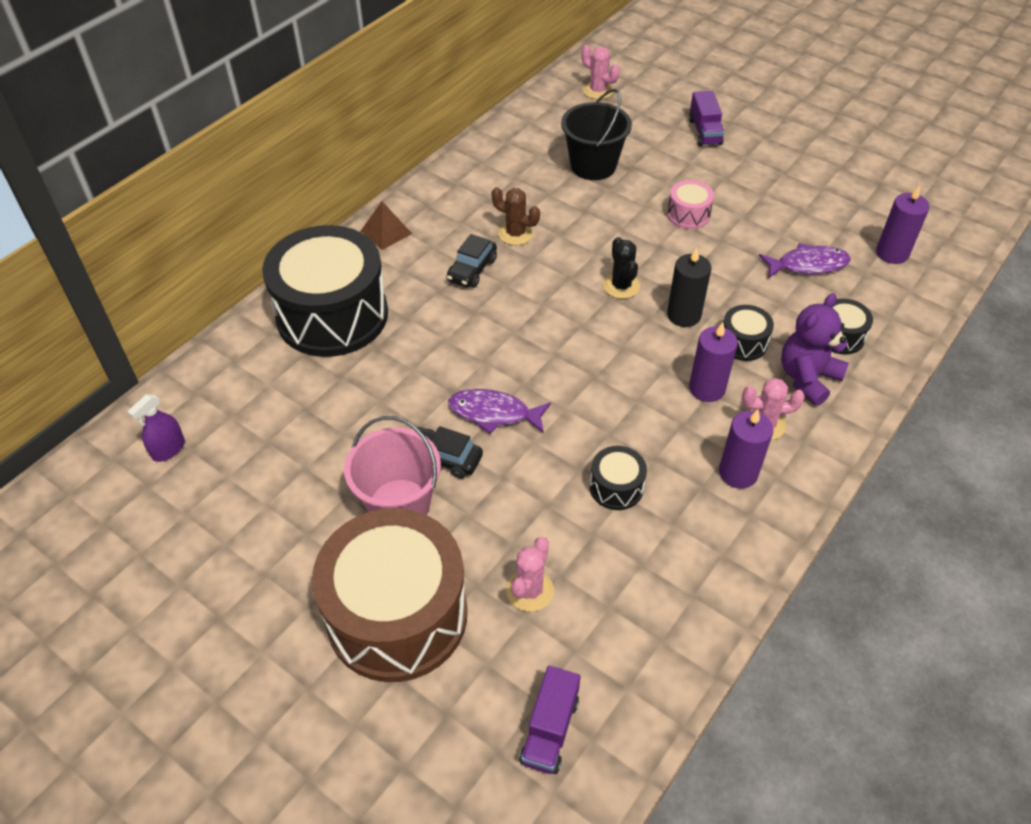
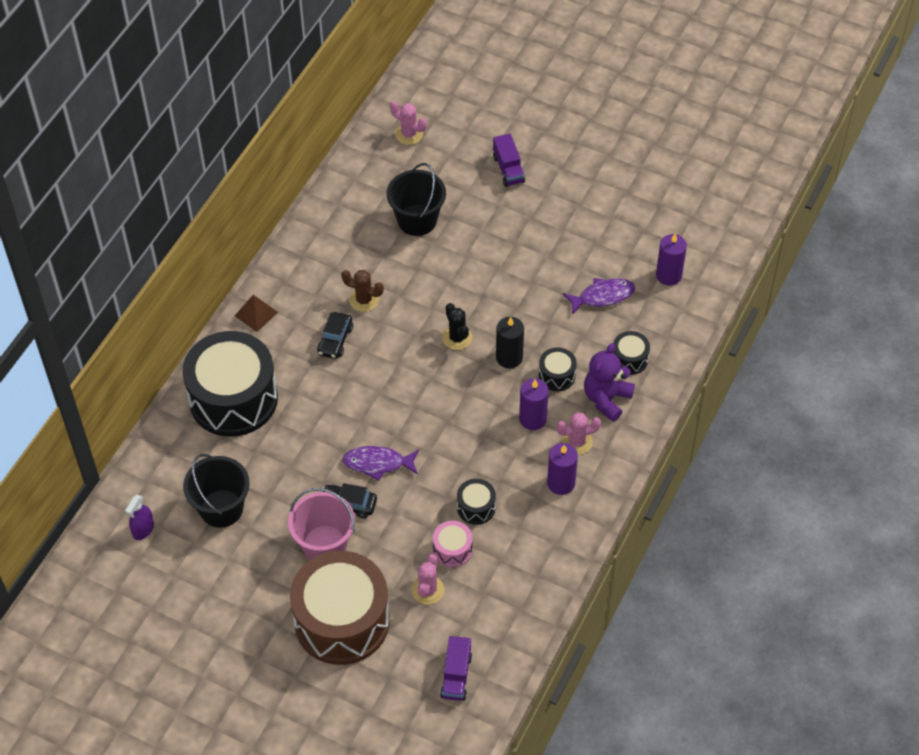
camera: 10 degrees left, 5 degrees up
pink drum [667,180,714,229] -> pink drum moved to [433,521,472,567]
none -> black bucket [183,454,250,528]

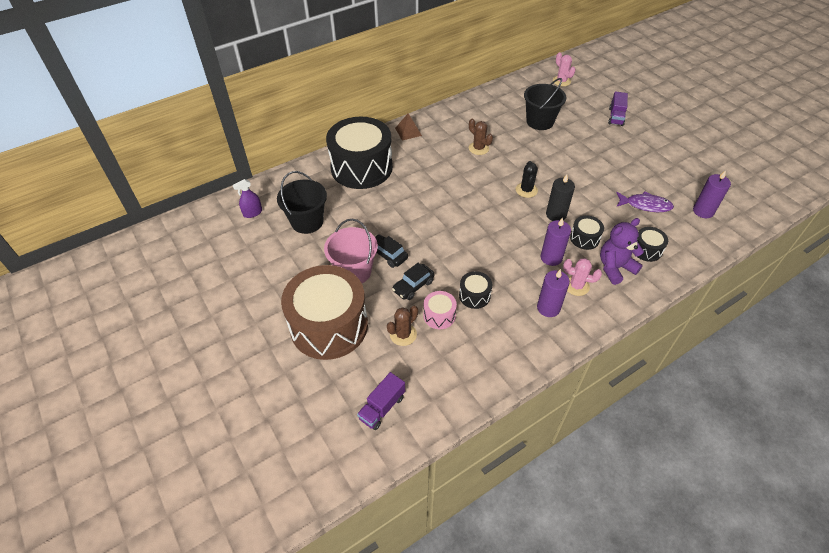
camera: 30 degrees right, 5 degrees down
black car [317,312,353,359] -> black car moved to [392,263,435,300]
purple fish [343,446,419,481] -> none
pink cactus [412,554,444,605] -> brown cactus [387,306,418,346]

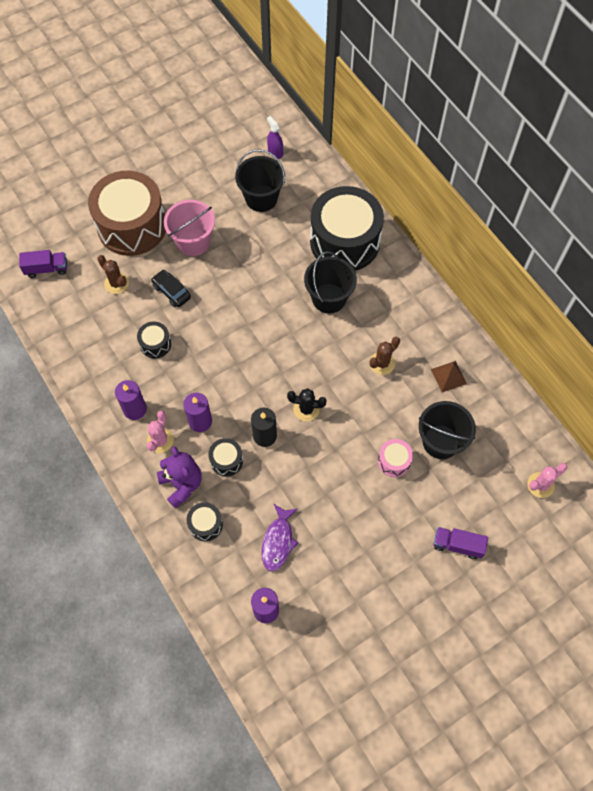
camera: 90 degrees right, 15 degrees up
purple truck [357,372,405,430] -> purple truck turned 135 degrees clockwise [19,250,67,278]
black car [375,234,408,268] -> none
brown pyramid [395,113,422,141] -> brown pyramid moved to [431,361,467,392]
pink drum [423,291,457,329] -> pink drum moved to [378,439,413,477]
none -> black bucket [304,252,357,313]

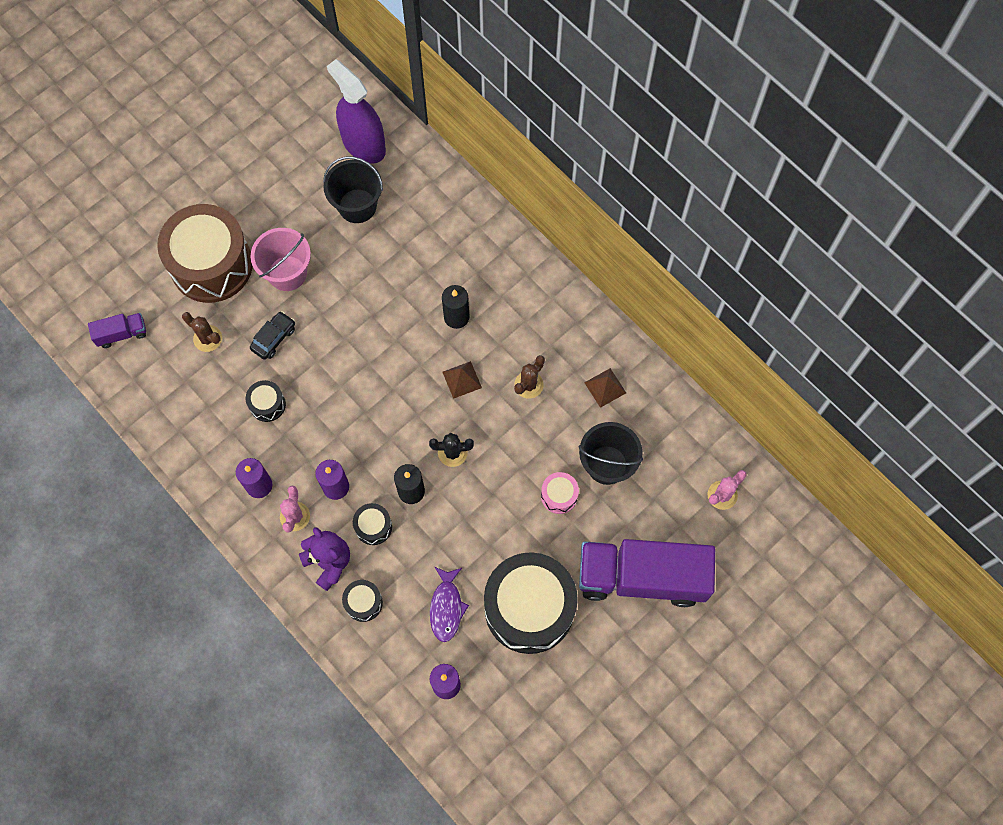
camera: 10 degrees left, 5 degrees up
black car [151,270,191,307] -> black car turned 90 degrees clockwise [250,311,295,360]
purple spray bottle [267,116,283,159] -> purple spray bottle [327,59,386,164], size x2.26
black bucket [304,252,357,313] -> black candle [442,285,470,329]
black drum [310,186,384,271] -> black drum moved to [484,552,578,654]
purple truck [434,527,488,559] -> purple truck [579,539,715,607], size x2.34
none -> brown pyramid [442,361,482,399]

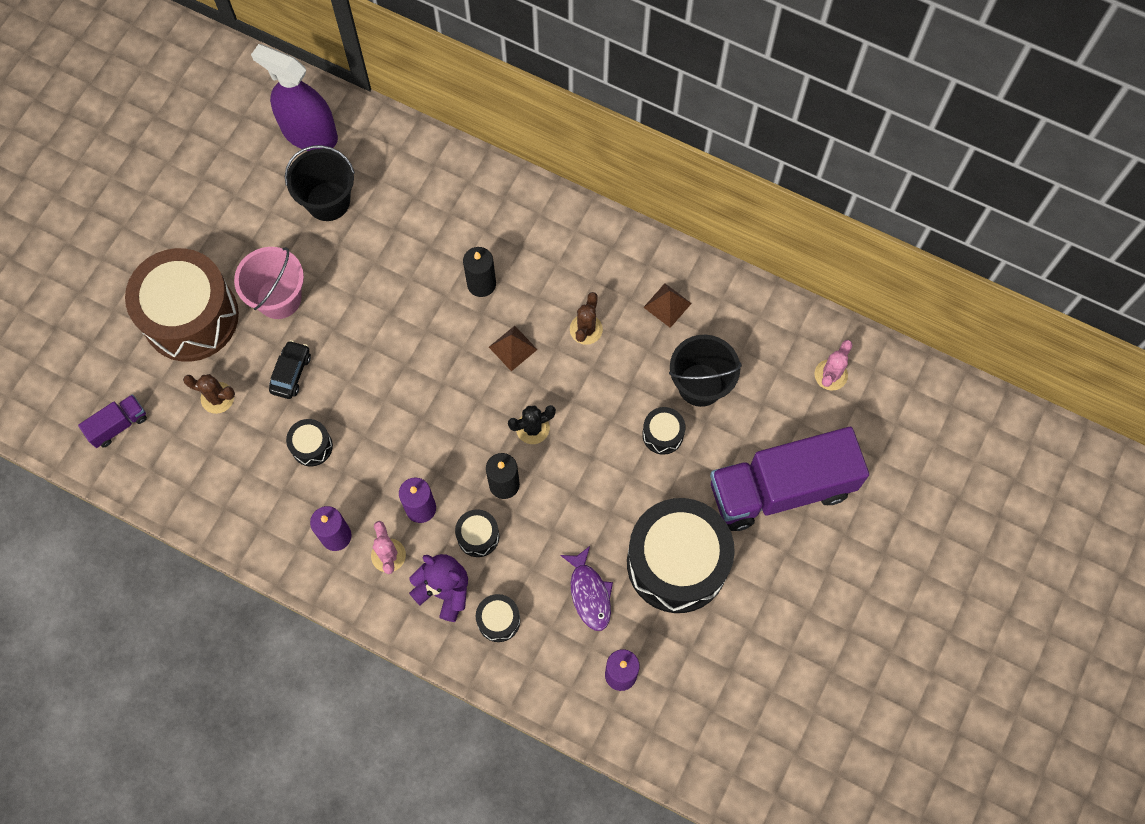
camera: 20 degrees left, 0 degrees up
pink drum [541,472,579,514] -> black drum [642,407,685,455]

